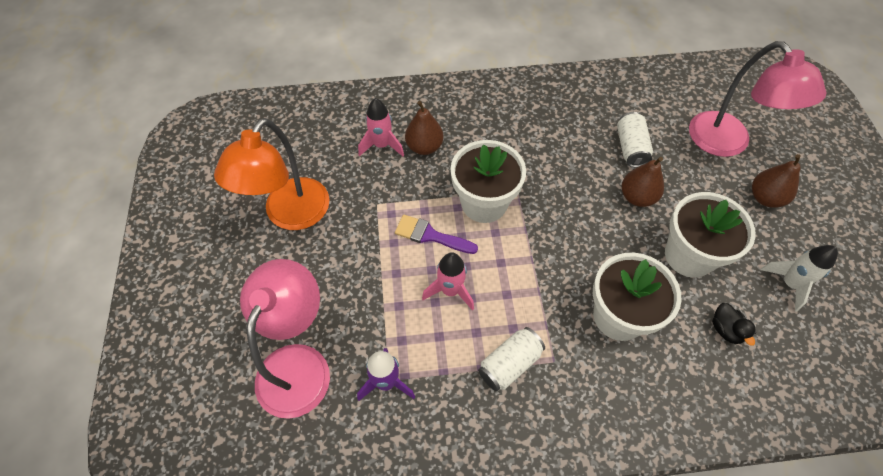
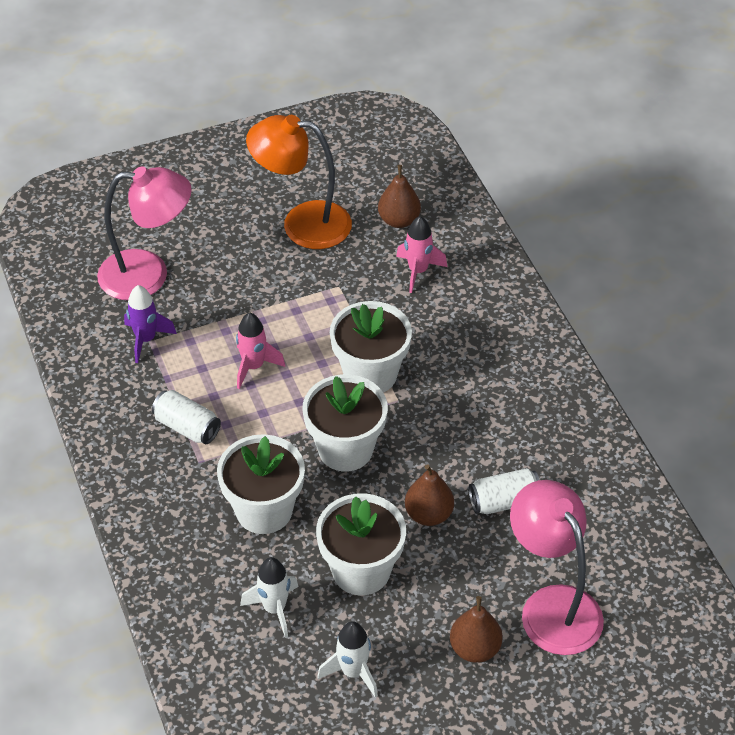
camera: 75 degrees right, 10 degrees down
purple brush [395,215,478,254] -> none
brown pear [405,101,443,155] -> brown pear moved to [378,165,421,228]
pink lamp [689,41,827,157] -> pink lamp turned 105 degrees clockwise [510,480,604,655]
black duck [712,303,756,346] -> white rocket [240,557,299,638]
none -> white flower pot [303,374,388,471]

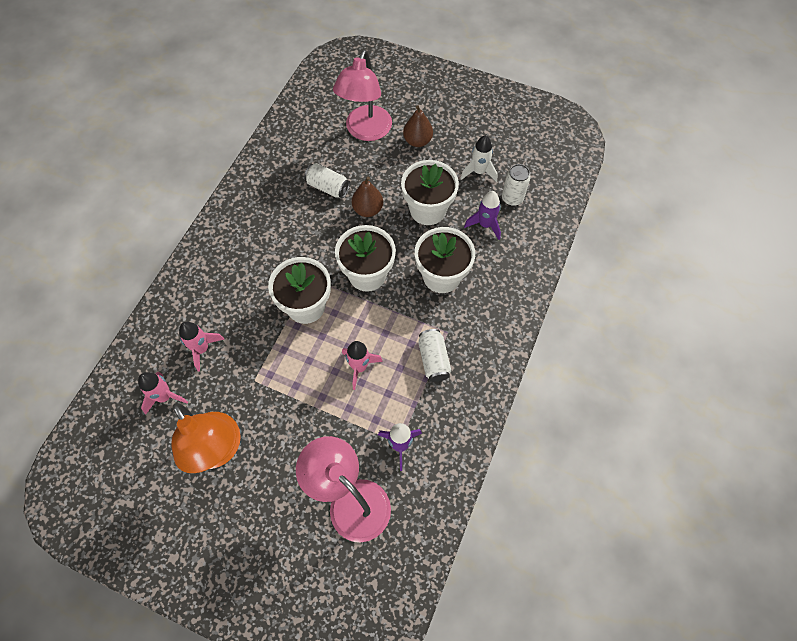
camera: 135 degrees left, 15 degrees up
white rocket [240,557,299,638] -> purple rocket [464,191,501,240]
brown pear [378,165,421,228] -> pink rocket [138,372,188,414]
none -> white can [502,164,531,206]

